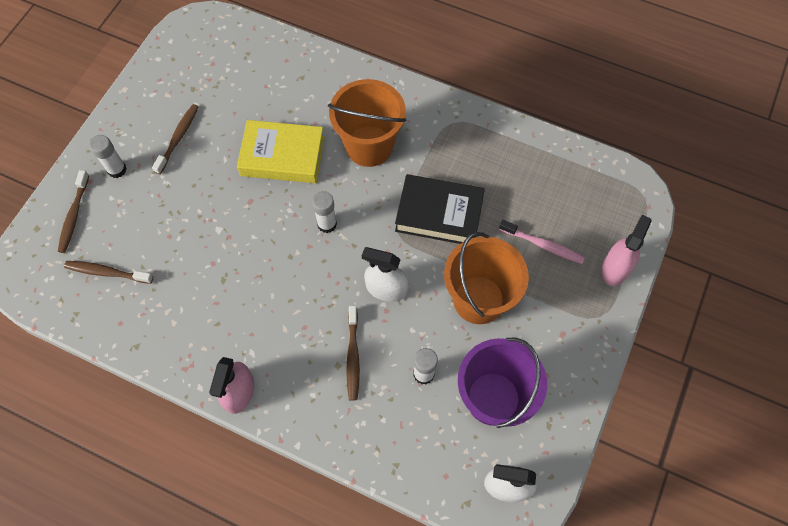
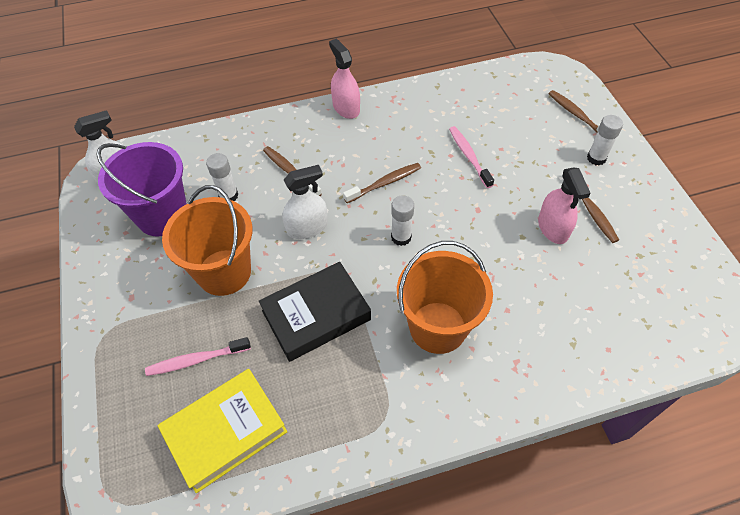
camera: 140 degrees right, 10 degrees down
brown toothbrush [64,261,153,284] -> brown toothbrush moved to [343,163,421,203]
yellow book [237,120,324,183] -> yellow book moved to [158,369,287,493]
pink spray bottle [601,215,652,286] -> pink spray bottle moved to [538,168,591,244]
none -> pink toothbrush [449,126,494,188]

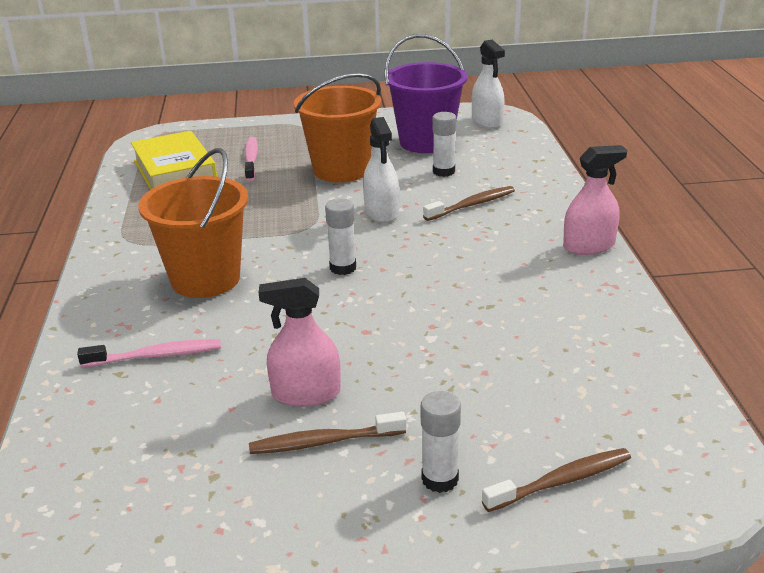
camera: 100 degrees right, 25 degrees down
black book [259,262,371,362] -> none
brown toothbrush [343,163,421,203] -> none
pink toothbrush [449,126,494,188] -> pink toothbrush moved to [77,339,221,367]

